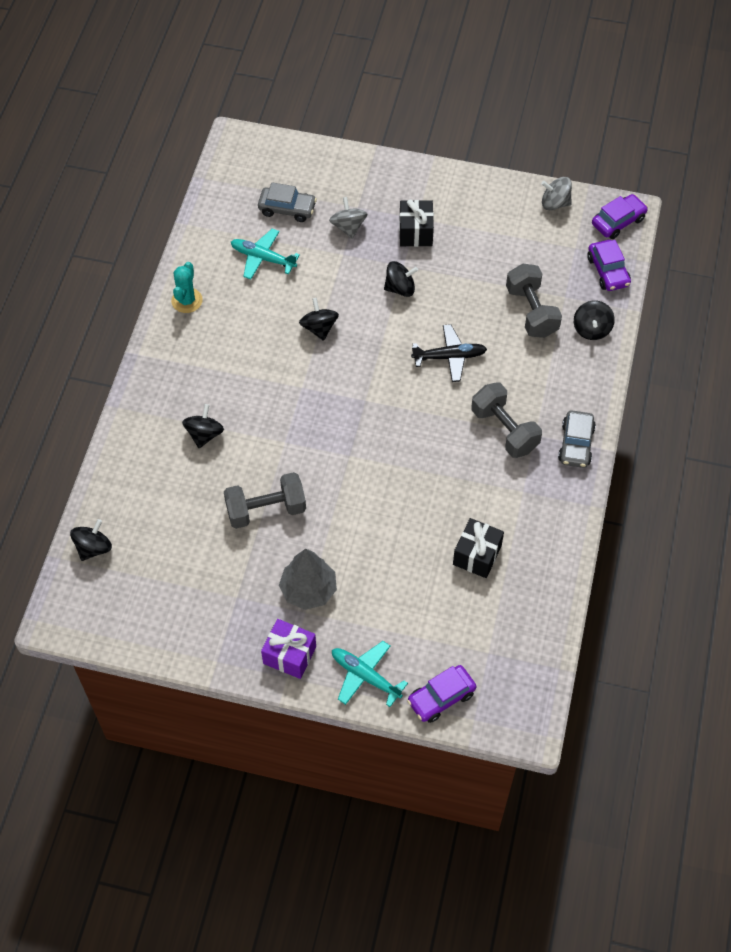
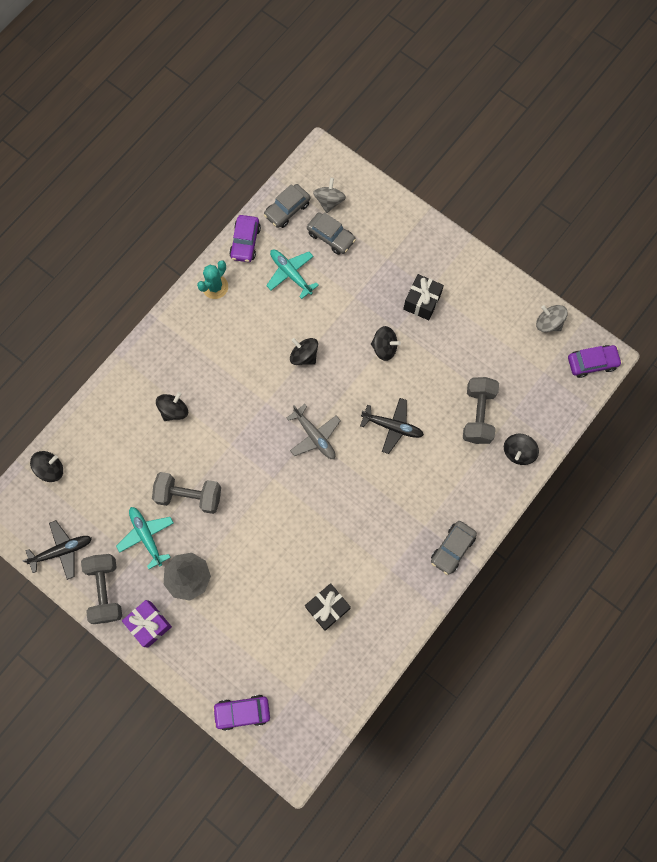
camera: 25 degrees right, 15 degrees up
black spinning top [299,298,339,341] -> black spinning top turned 60 degrees counterclockwise [290,338,318,365]
grey spinning top [329,197,367,239] -> grey spinning top moved to [313,178,346,213]
turquoise plane [332,641,408,707] -> turquoise plane moved to [116,507,174,569]
grey dumbbell [471,382,542,458] -> grey dumbbell moved to [81,554,122,624]
purple car [587,240,631,291] -> purple car moved to [229,215,261,262]
none -> black plane [22,520,92,580]
none -> grey car [264,184,310,228]
none -> grey plane [286,404,341,459]

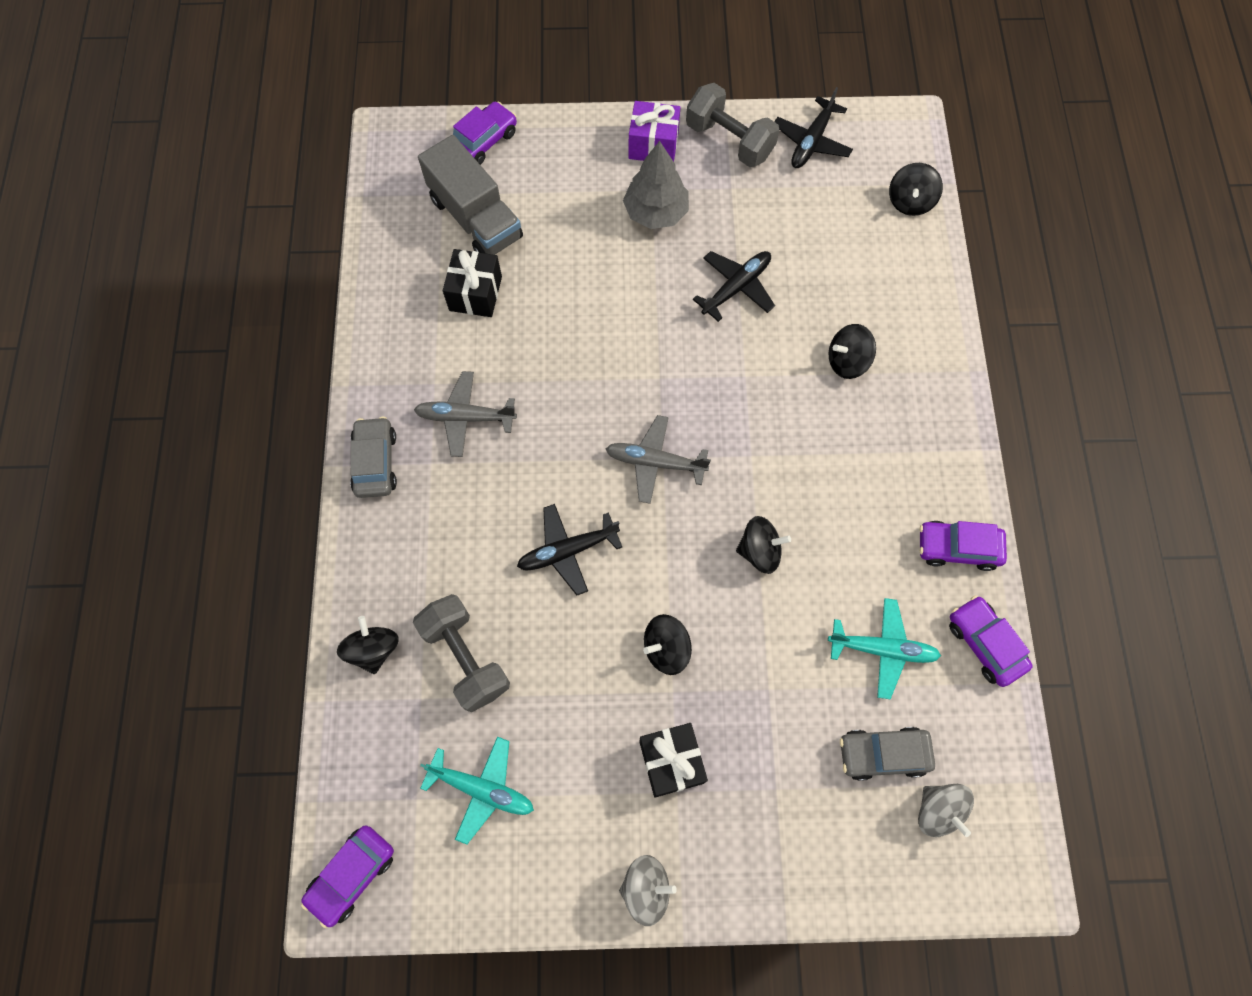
camera: 140 degrees right, 5 degrees down
turquoise plane [116,507,174,569] -> turquoise plane moved to [420,736,534,845]
grey dumbbell [152,472,221,514] -> black plane [693,251,775,322]
black spinning top [156,392,188,421] -> black spinning top turned 75 degrees clockwise [829,324,876,379]
turquoise cactus [197,260,228,299] -> purple car [920,521,1007,571]
grey car [264,184,310,228] -> none
grey spinning top [536,305,568,332] -> grey spinning top moved to [619,855,677,926]
none -> grey plane [414,371,517,457]
none -> grey truck [418,135,523,255]

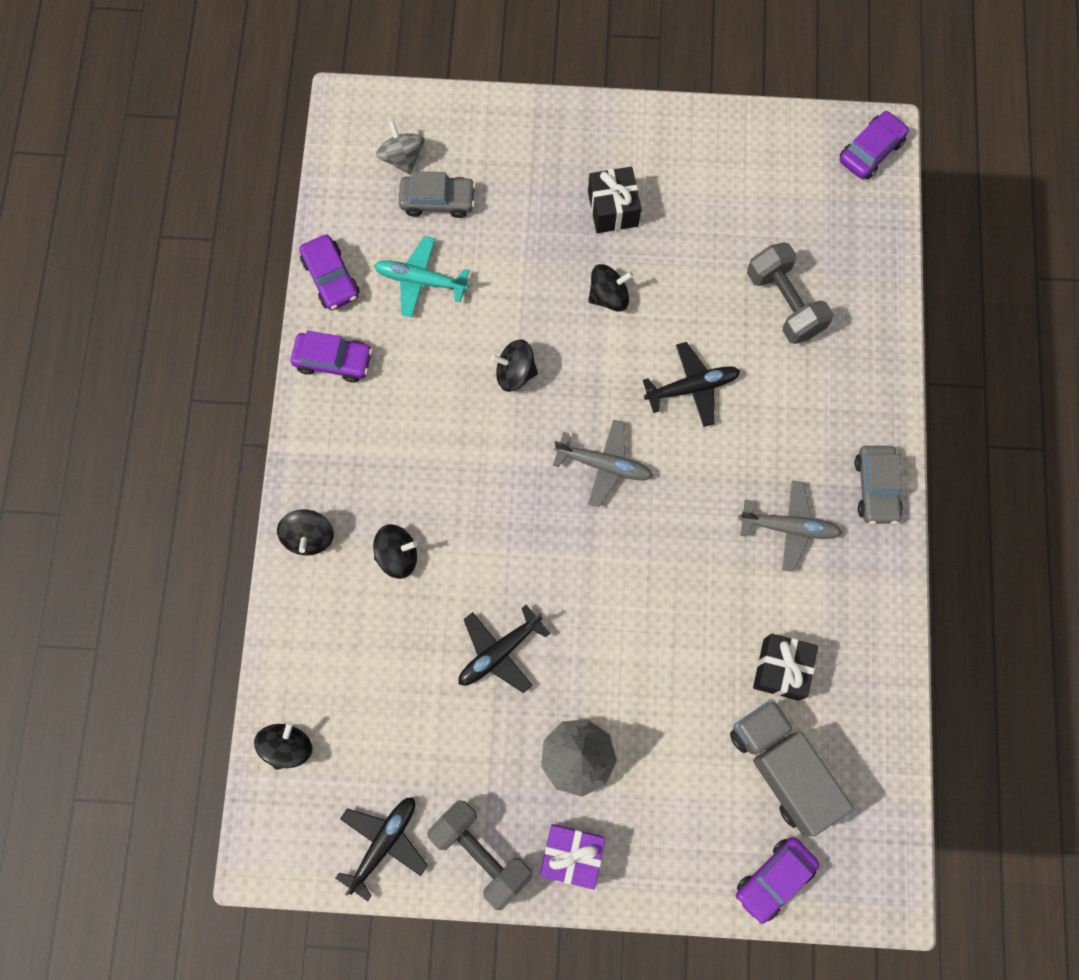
camera: 175 degrees left, 5 degrees up
black spinning top [337,616,399,674] -> black spinning top moved to [277,509,334,555]
turquoise plane [420,736,534,845] -> none
grey spinning top [619,855,677,926] -> none

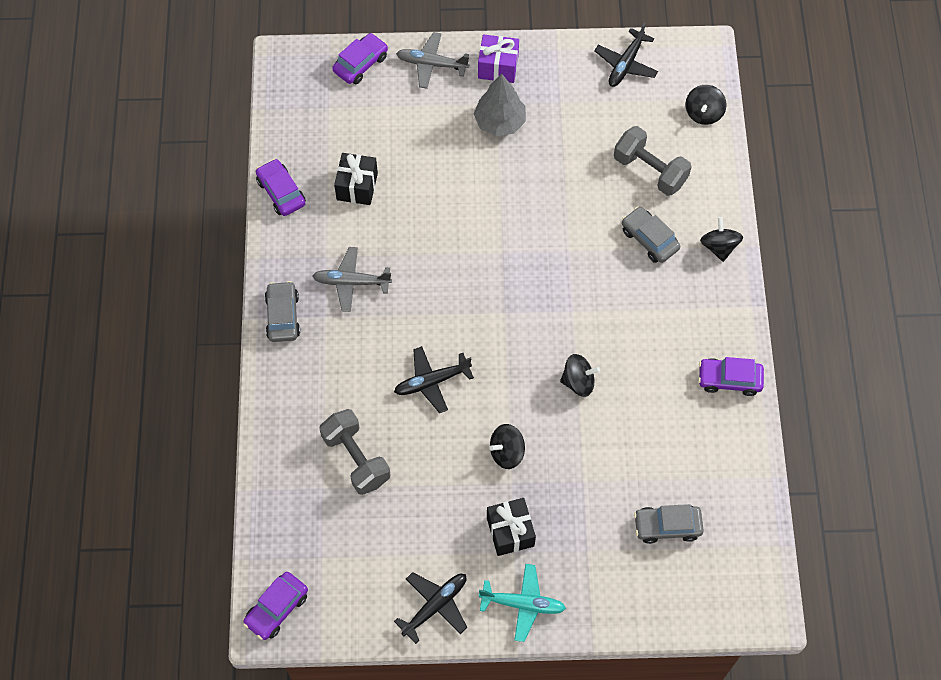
camera: 175 degrees right, 10 degrees down
purple car [299,234,360,310] -> purple car moved to [256,159,306,216]
black spinning top [373,524,418,579] -> grey car [622,206,680,263]
turquoise plane [374,236,469,317] -> turquoise plane moved to [479,564,566,642]
grey spinning top [376,120,424,174] -> none
grey dumbbell [427,800,532,910] -> grey dumbbell moved to [614,126,691,196]
black plane [458,605,550,693] -> black plane moved to [394,572,467,644]
grey plane [553,420,653,507] -> grey plane moved to [396,32,469,89]
grey truck [730,699,854,837] -> none

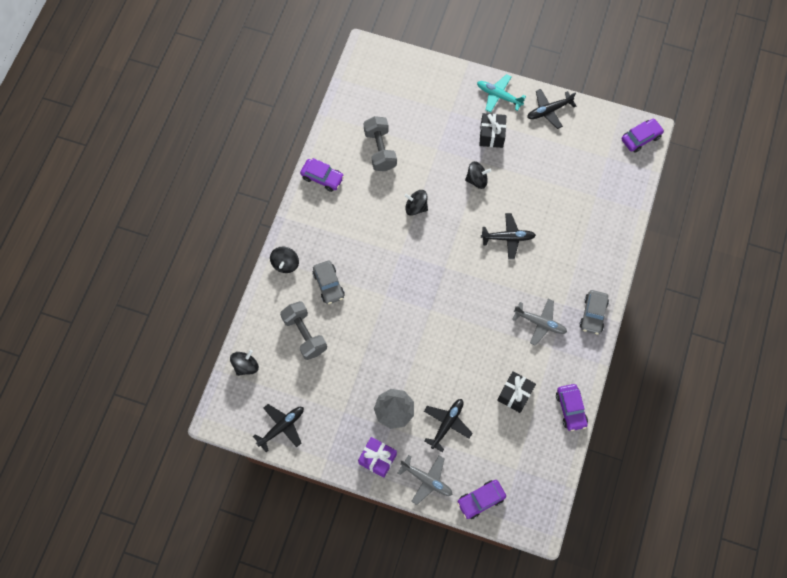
camera: 160 degrees left, 5 degrees up
grey dumbbell [319,409,391,495] -> grey dumbbell moved to [364,116,397,171]
grey car [634,504,704,544] -> none
none -> black plane [424,399,473,452]

